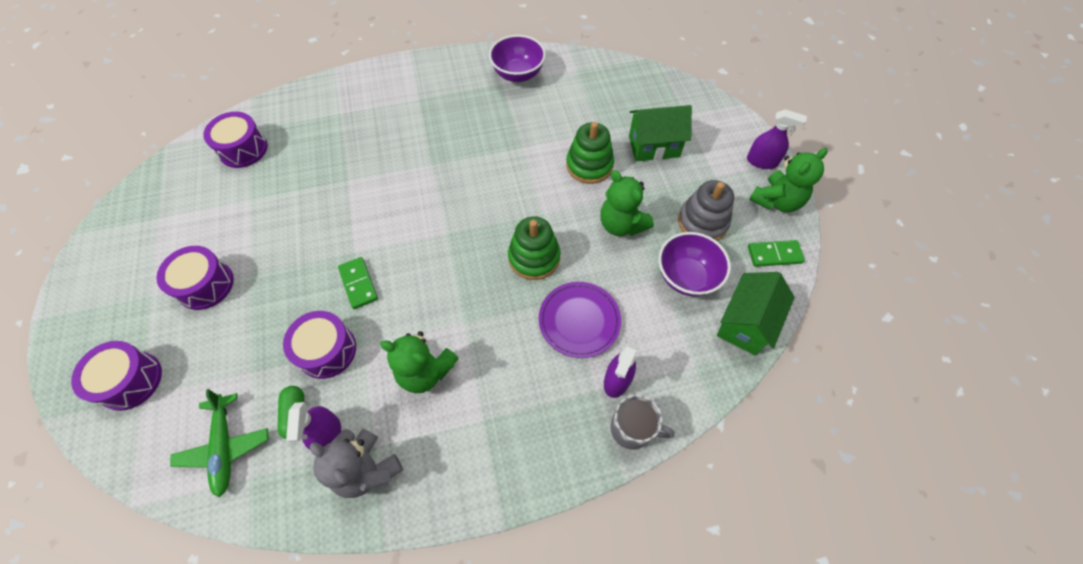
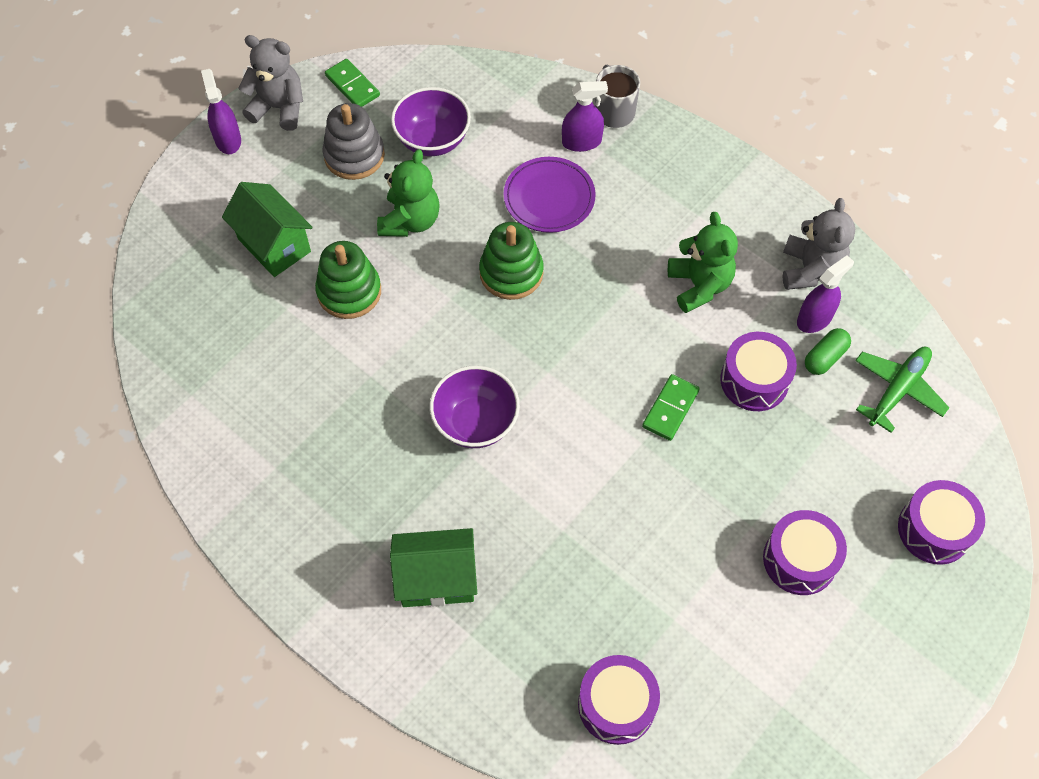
camera: 125 degrees left, 0 degrees up
purple bowl [489,35,546,82] -> purple bowl moved to [430,366,520,448]
green house [717,272,795,355] -> green house moved to [390,528,477,607]
green teddy bear [749,148,828,212] -> grey teddy bear [238,35,303,131]

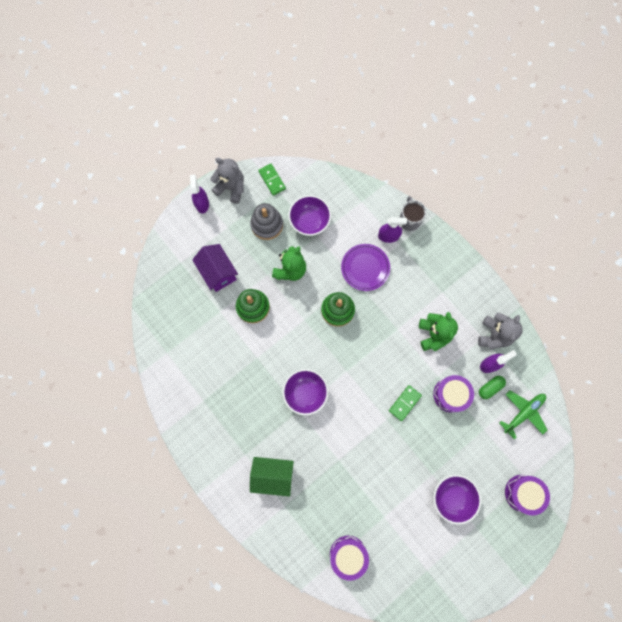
camera: 10 degrees right, 15 degrees up
green house [222,182,313,277] -> purple house [192,244,238,292]
purple drum [763,510,847,595] -> purple bowl [433,475,481,525]

